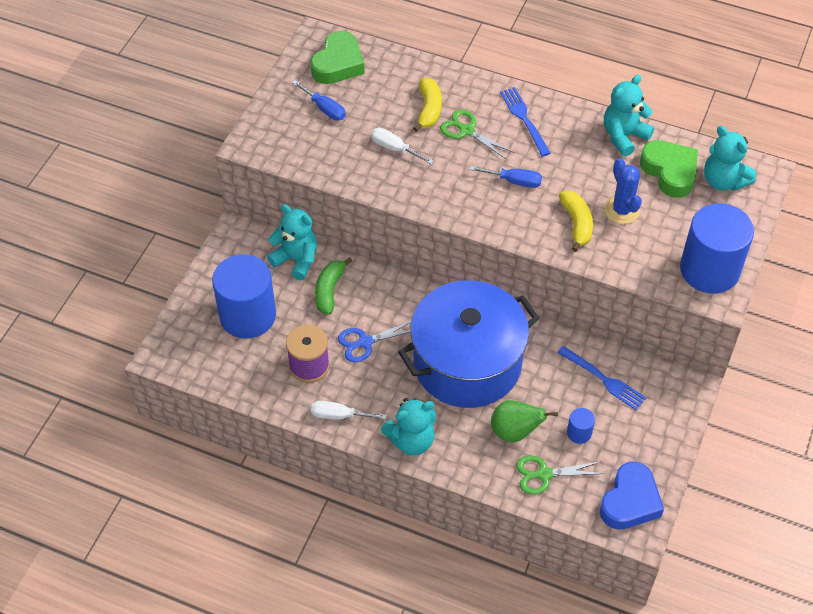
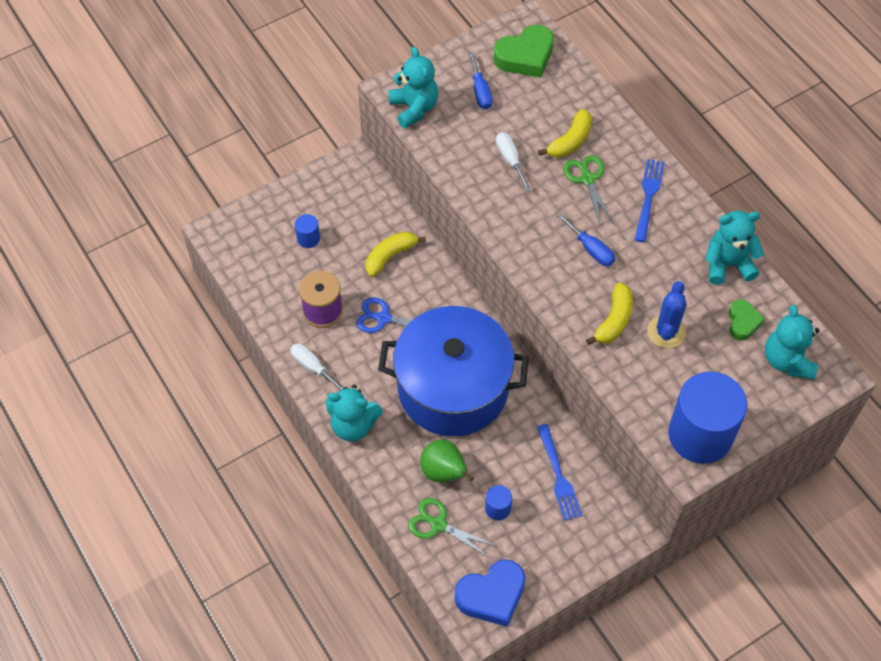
camera: 35 degrees right, 5 degrees up
blue cylinder [212,254,276,339] -> blue cylinder [295,214,320,248], size x0.42
turquoise teddy bear [267,204,317,280] -> turquoise teddy bear moved to [388,47,438,128]
green banana [315,258,352,315] -> yellow banana [366,231,426,277]
green heart [640,140,698,198] -> green heart [729,299,765,341], size x0.58

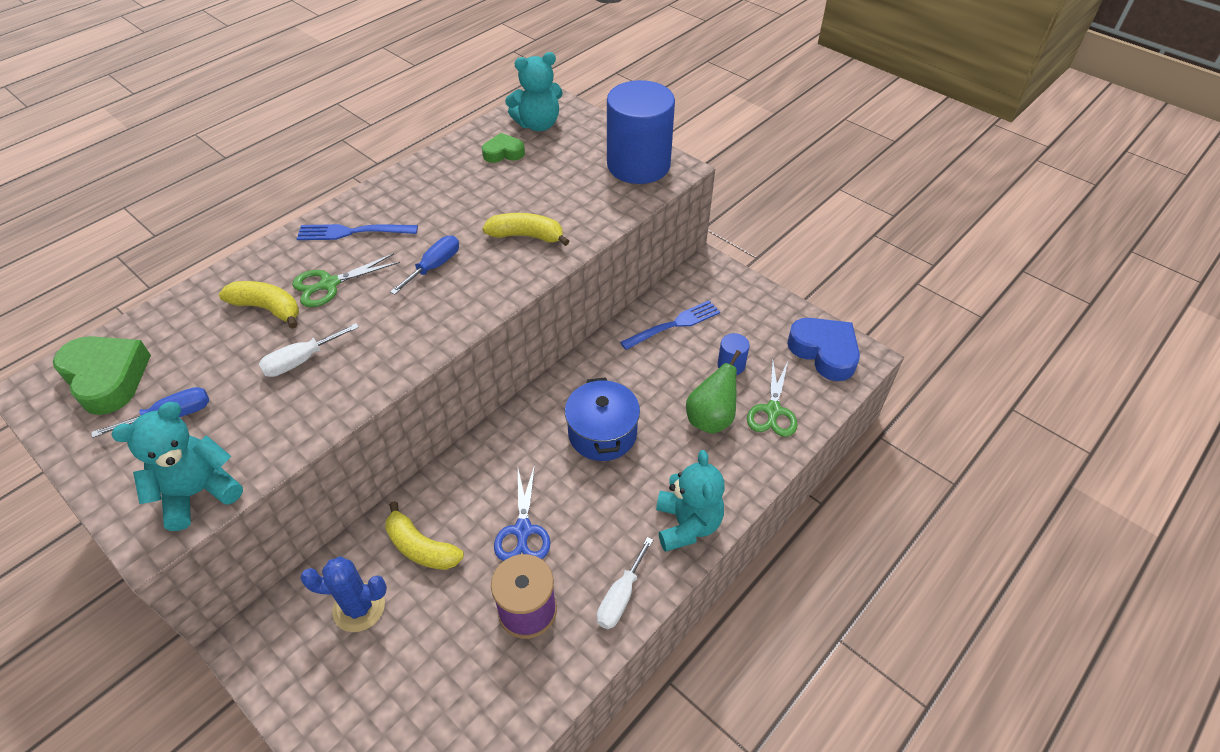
camera: 105 degrees left, 10 degrees down
blue cylinder [295,214,320,248] -> none
blue pot [378,306,529,436] -> blue pot [565,377,640,461], size x0.51
blue cactus [647,281,687,348] -> blue cactus moved to [300,556,387,632]
turquoise teddy bear [705,211,764,285] -> none

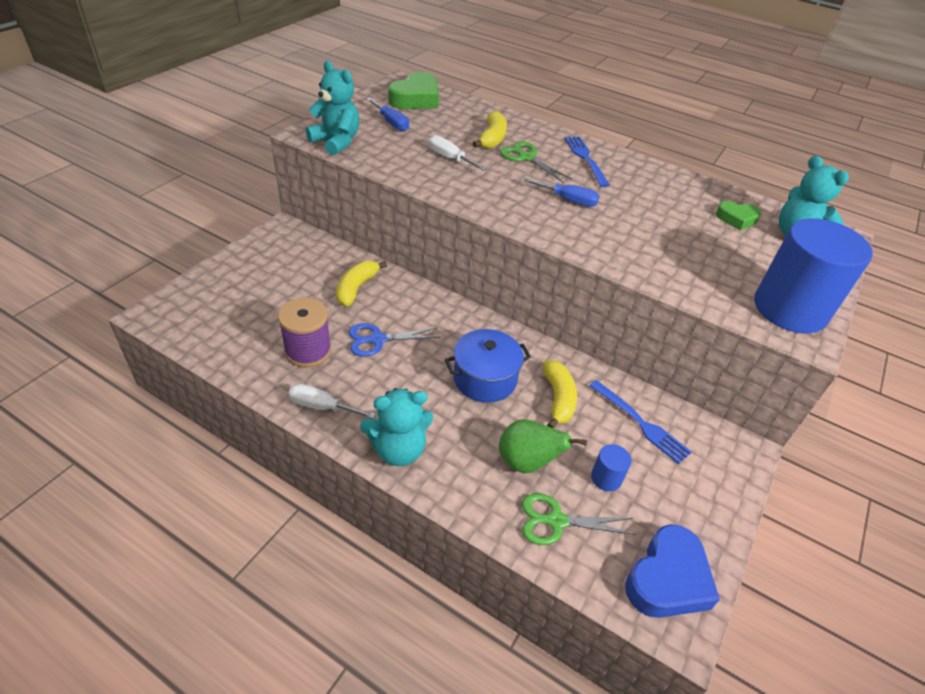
camera: 75 degrees right, 5 degrees down
blue cactus [300,556,387,632] -> none
green heart [482,133,525,163] -> green heart turned 120 degrees clockwise [716,201,761,230]
yellow banana [482,213,569,246] -> yellow banana moved to [543,360,577,429]

